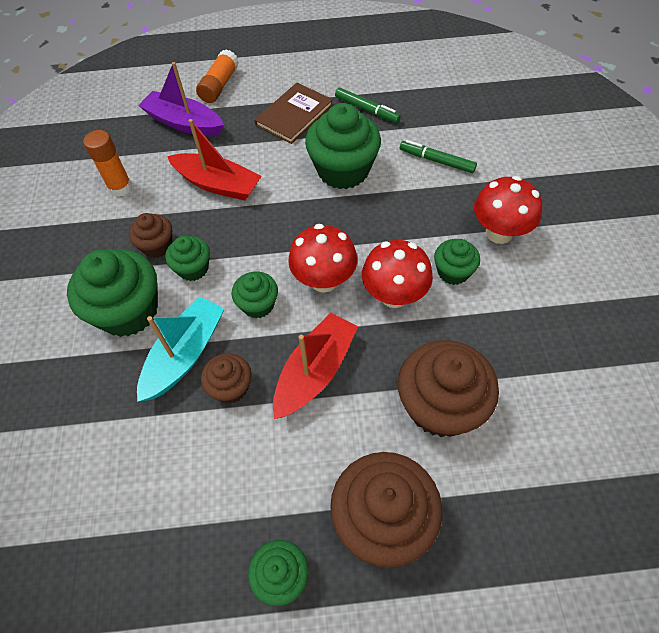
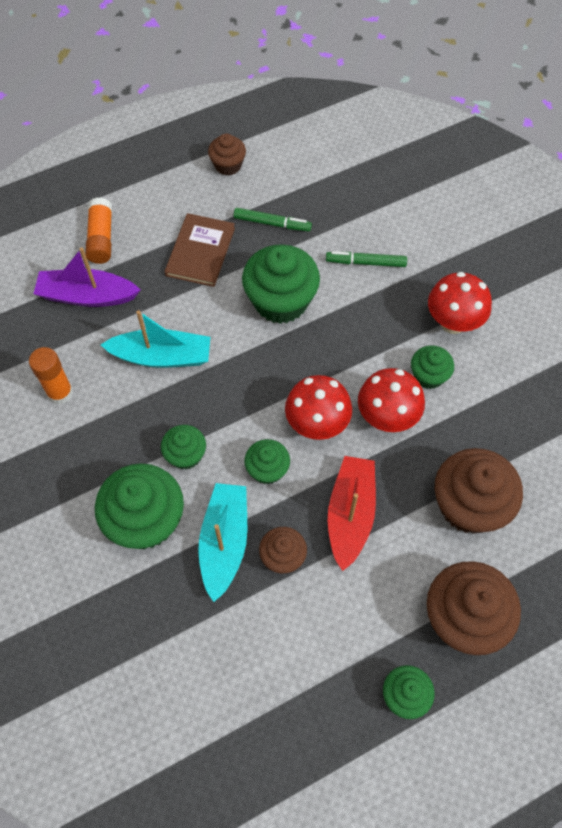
camera: 25 degrees left, 5 degrees up
brown cupcake [129,213,172,258] -> brown cupcake moved to [208,134,246,176]
red boat [167,119,262,201] -> turquoise boat [101,310,210,368]

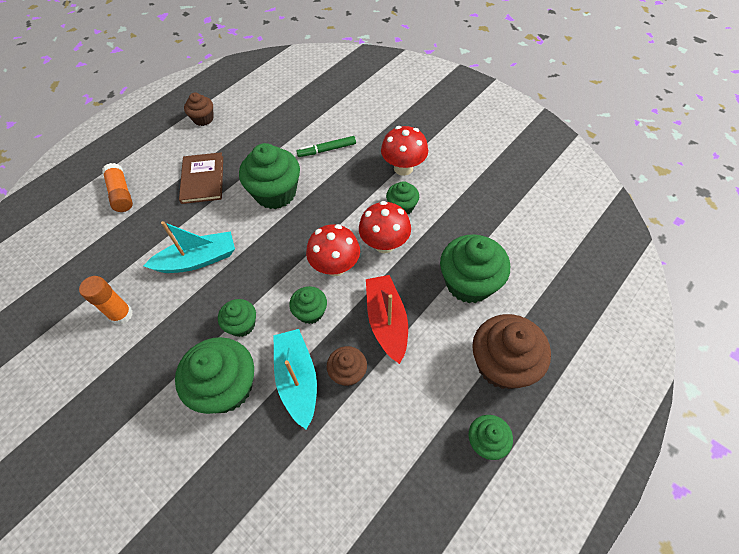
camera: 20 degrees left, 5 degrees down
purple boat [34,247,140,307] -> none
green marker [234,208,312,232] -> none
brown cupcake [435,448,523,534] -> green cupcake [440,234,510,303]

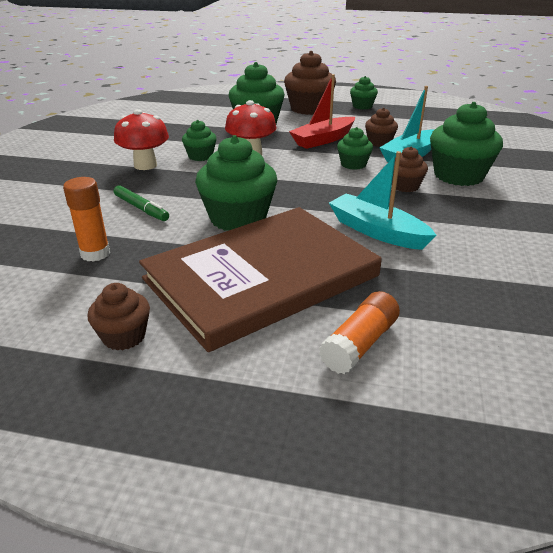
camera: 120 degrees left, 25 degrees down
orange glue stick [79,276,133,325] -> orange glue stick moved to [63,177,110,262]
brown book [179,152,223,204] -> brown book [139,207,382,352], size x2.07
green cupcake [218,299,256,337] -> brown cupcake [392,146,428,192]
red mushroom [306,224,360,276] -> none

